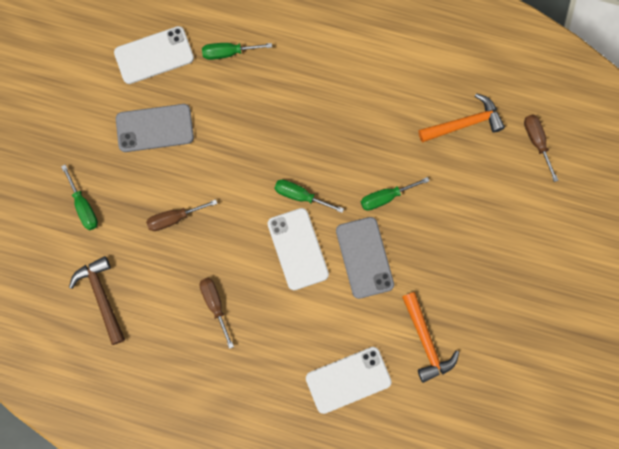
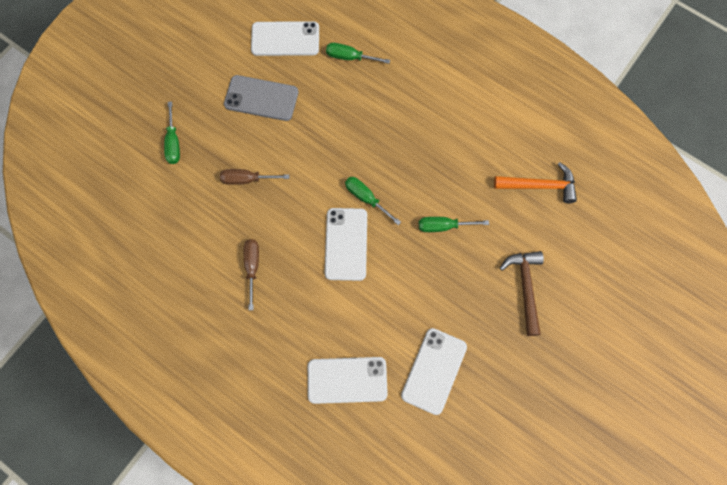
camera: 20 degrees right, 5 degrees down
brown hammer [69,256,125,345] -> brown hammer moved to [500,251,544,336]
grey phone [336,217,394,299] -> none
orange hammer [402,292,459,383] -> white phone [401,328,467,415]
brown screwdriver [524,114,559,182] -> none

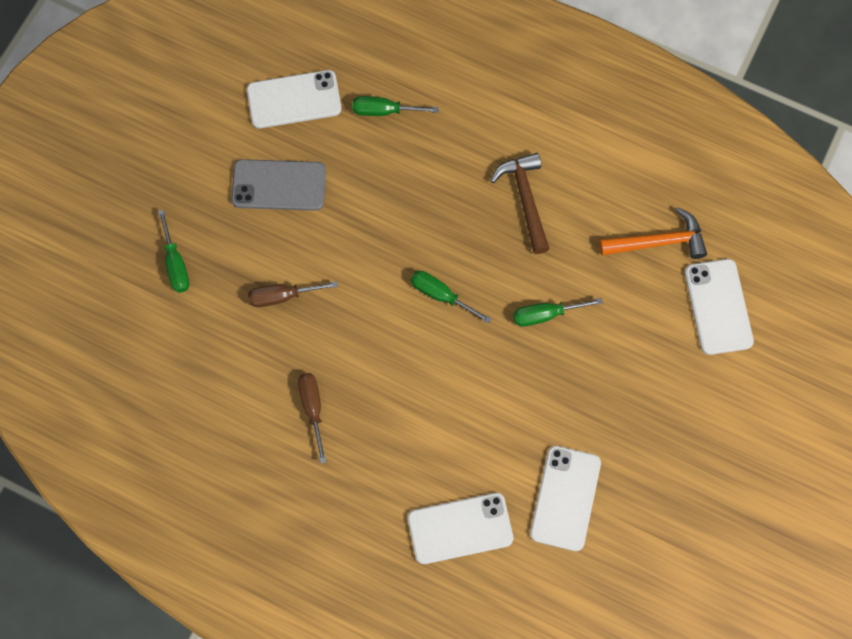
camera: 10 degrees left, 0 degrees up
white phone [325,208,367,281] -> white phone moved to [685,259,754,355]
brown hammer [500,251,544,336] -> brown hammer moved to [490,153,549,254]

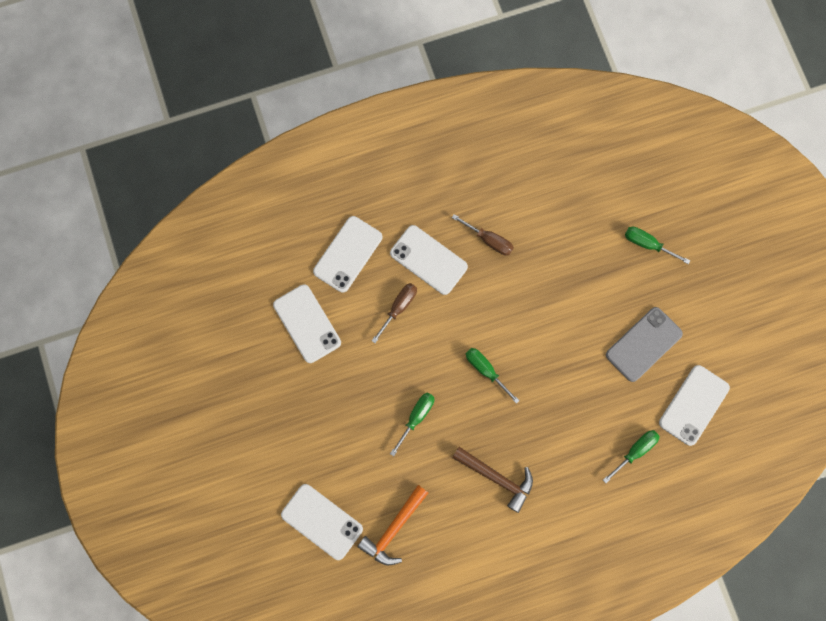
camera: 135 degrees right, 5 degrees up
brown screwdriver [248,281,338,307] -> brown screwdriver moved to [372,283,417,343]
green screwdriver [411,271,491,324] -> green screwdriver turned 120 degrees counterclockwise [466,348,520,404]
none -> white phone [390,225,468,295]

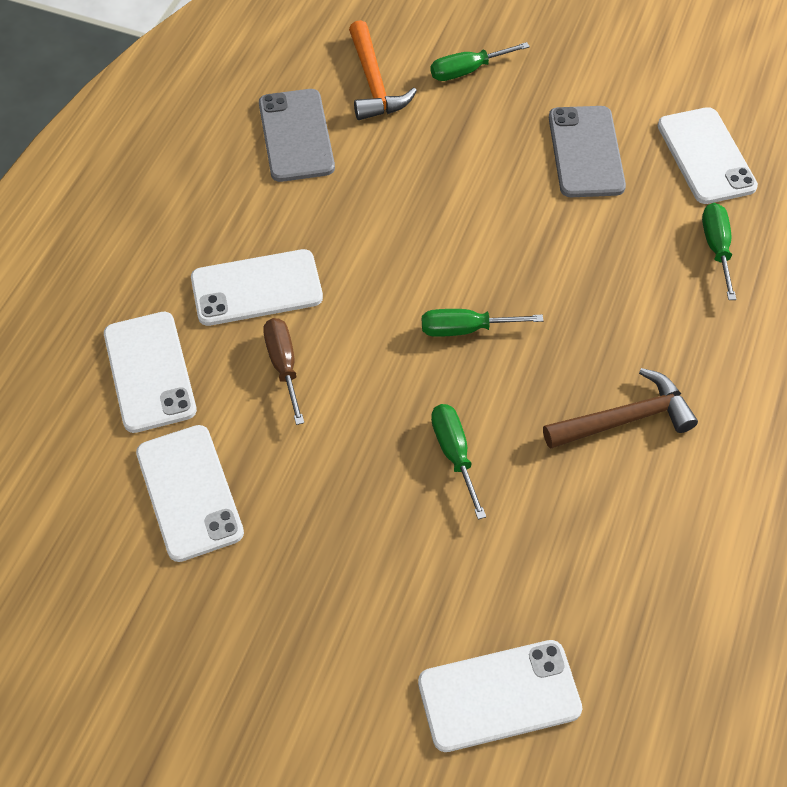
camera: 50 degrees left, 20 degrees down
white phone [273,284,341,363] -> white phone turned 60 degrees clockwise [136,425,244,562]
orange hammer [357,485,428,565] -> orange hammer moved to [349,20,417,120]
brown screwdriver [452,214,514,256] -> none
none -> grey phone [259,89,335,182]

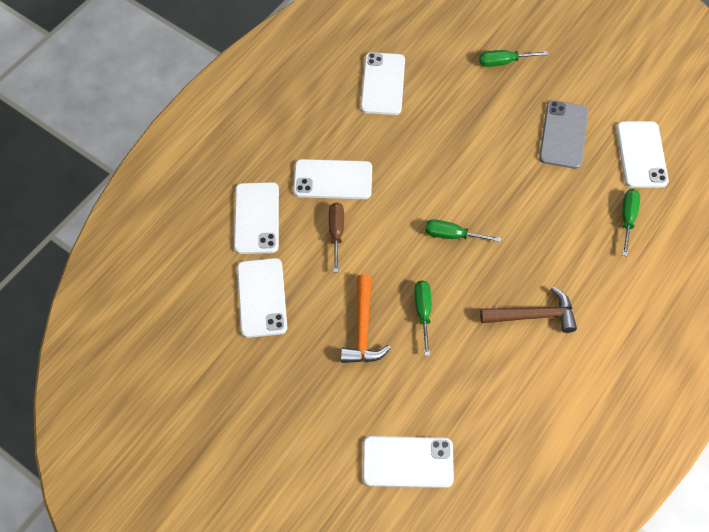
camera: 15 degrees right, 5 degrees up
grey phone [259,89,335,182] -> white phone [361,52,405,115]
orange hammer [349,20,417,120] -> orange hammer moved to [341,274,391,363]

